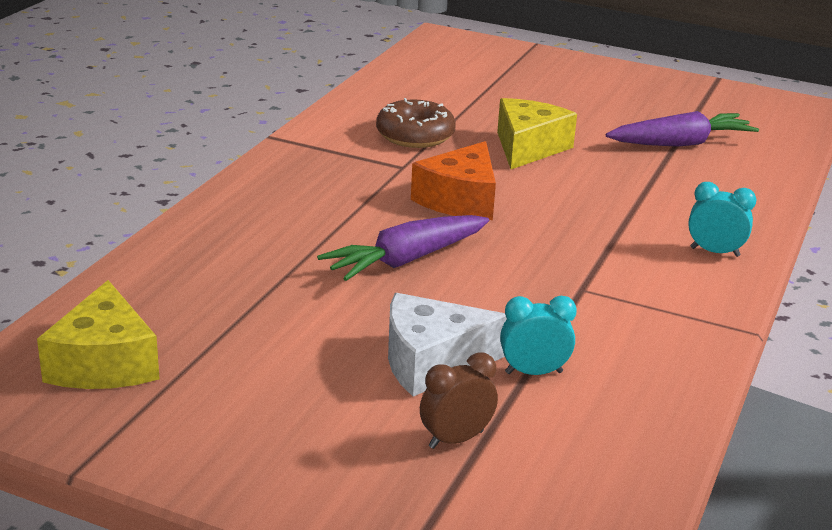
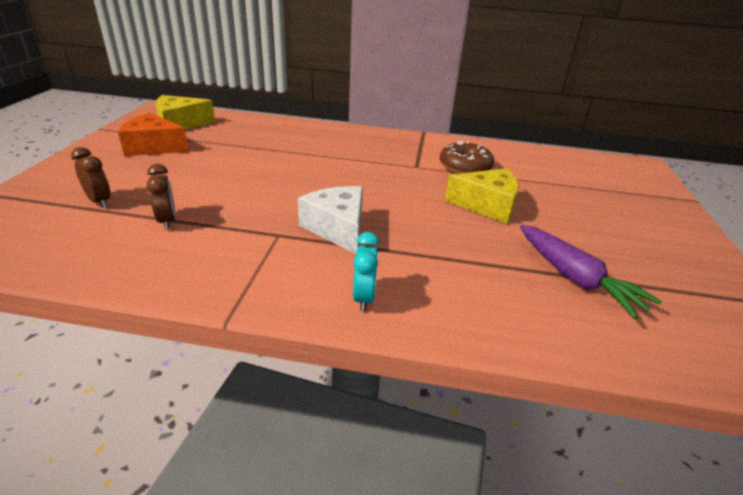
camera: 75 degrees right, 5 degrees up
purple carrot [317,215,489,281] -> none
white cheese [388,293,507,397] -> white cheese moved to [298,186,363,254]
orange cheese [411,141,496,220] -> orange cheese moved to [118,112,189,156]
turquoise clock [500,296,577,375] -> brown clock [147,164,175,230]

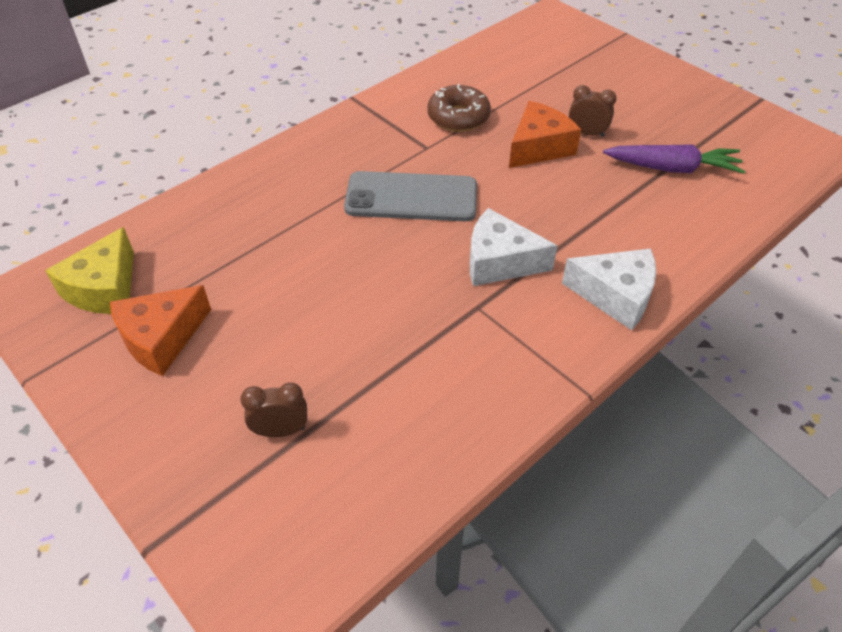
camera: 50 degrees left, 15 degrees up
brown clock [147,164,175,230] -> brown clock moved to [569,85,617,137]
turquoise clock [353,232,379,311] -> white cheese [562,248,656,330]
yellow cheese [445,168,519,224] -> orange cheese [509,101,581,168]
none -> grey phone [344,171,477,221]

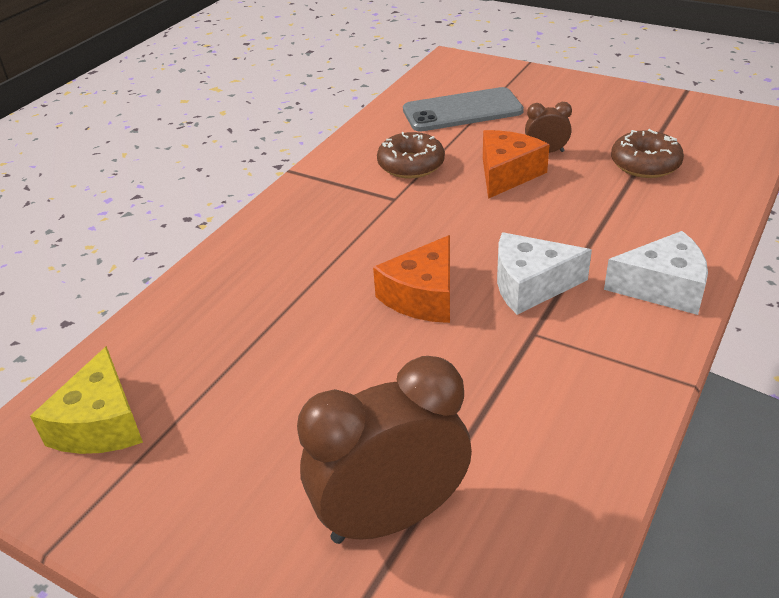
camera: 15 degrees left, 10 degrees down
orange cheese [110,285,211,376] -> orange cheese moved to [373,235,450,323]
brown clock [240,383,307,437] -> brown clock [297,356,472,544], size x2.19
grey phone [344,171,477,221] -> grey phone moved to [403,87,524,131]
purple carrot [603,145,746,174] -> brown donut [611,129,684,178]

